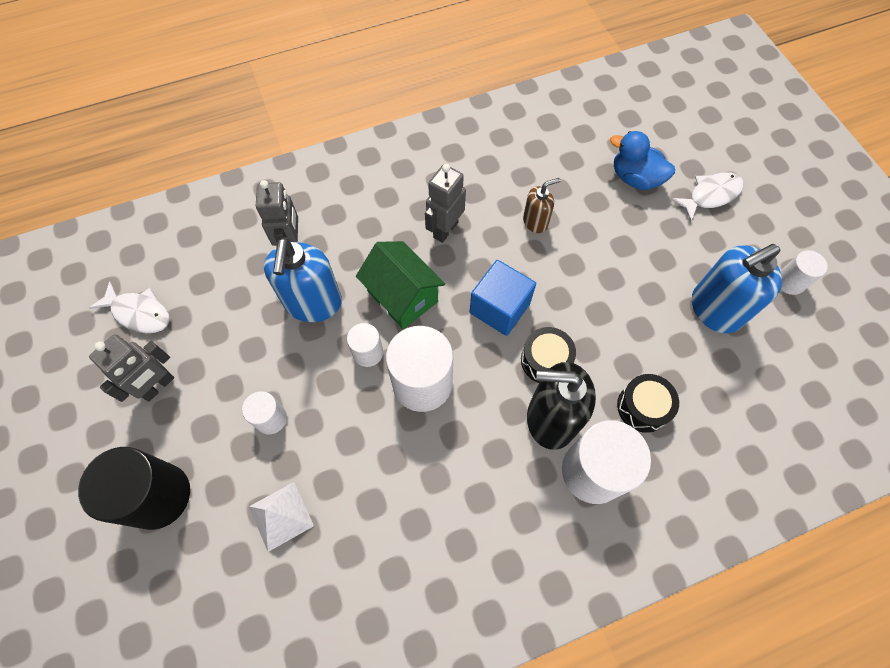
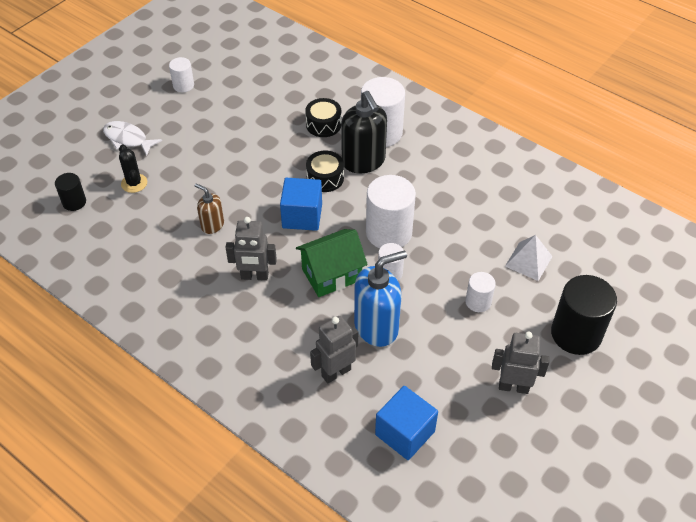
camera: 120 degrees left, 15 degrees down
white fish [89,281,170,333] -> none
green house [356,241,445,329] -> green house turned 45 degrees clockwise [296,229,368,297]
blue duck [610,131,675,190] -> black cactus [119,144,147,193]
blue soap dispenser [692,244,782,333] -> none
none -> black cylinder [55,173,86,211]
none -> blue cube [375,386,438,460]

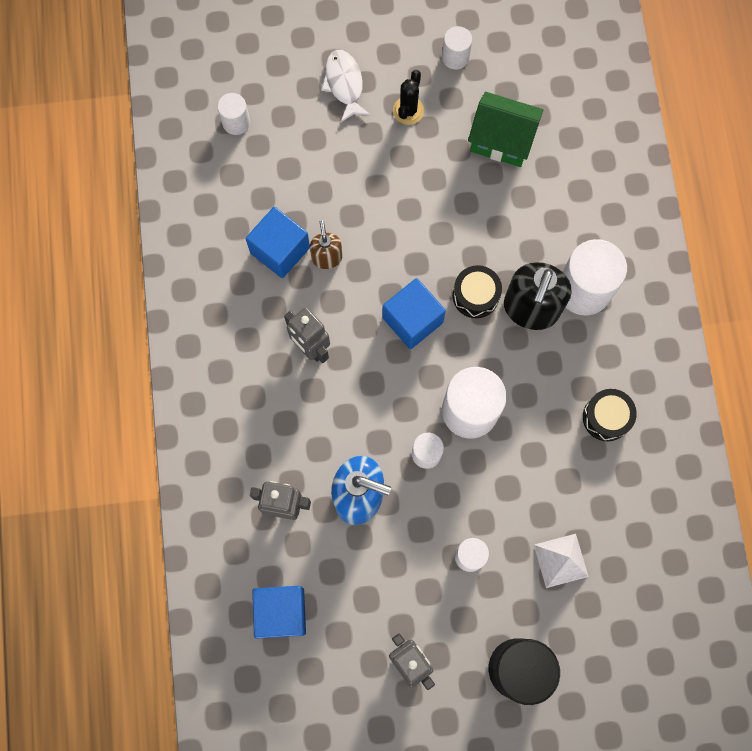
camera: 45 degrees right, 25 degrees up
black cylinder [55,173,86,211] -> white cylinder [217,93,250,135]
black cactus [119,144,147,193] -> black cactus moved to [393,70,424,125]
green house [296,229,368,297] -> green house moved to [468,92,543,167]
black drum [305,98,341,137] -> black drum moved to [583,389,637,441]
none -> blue cube [246,207,310,278]

